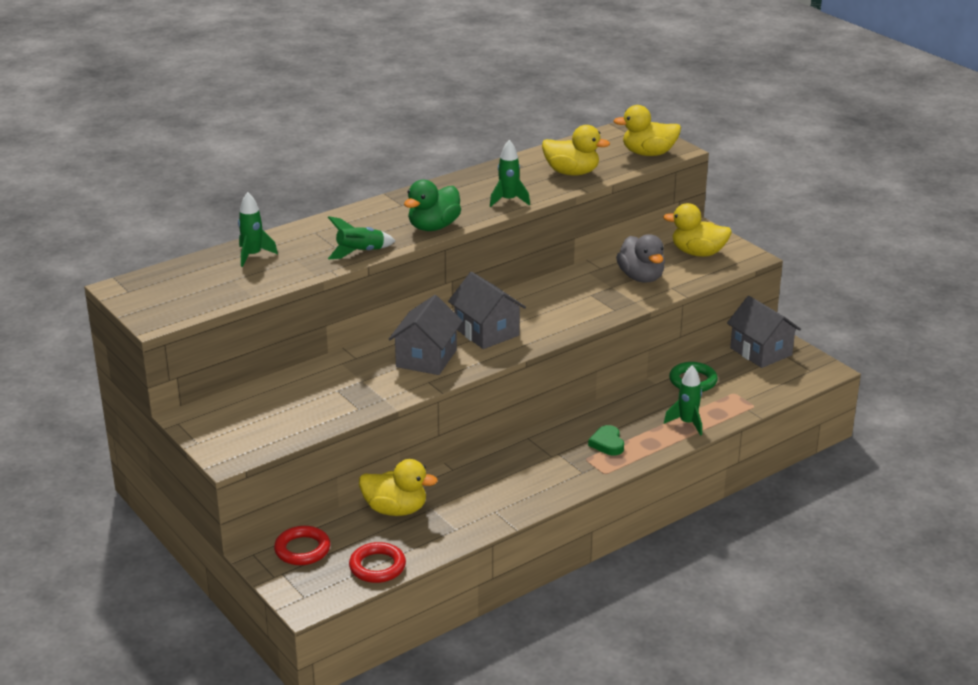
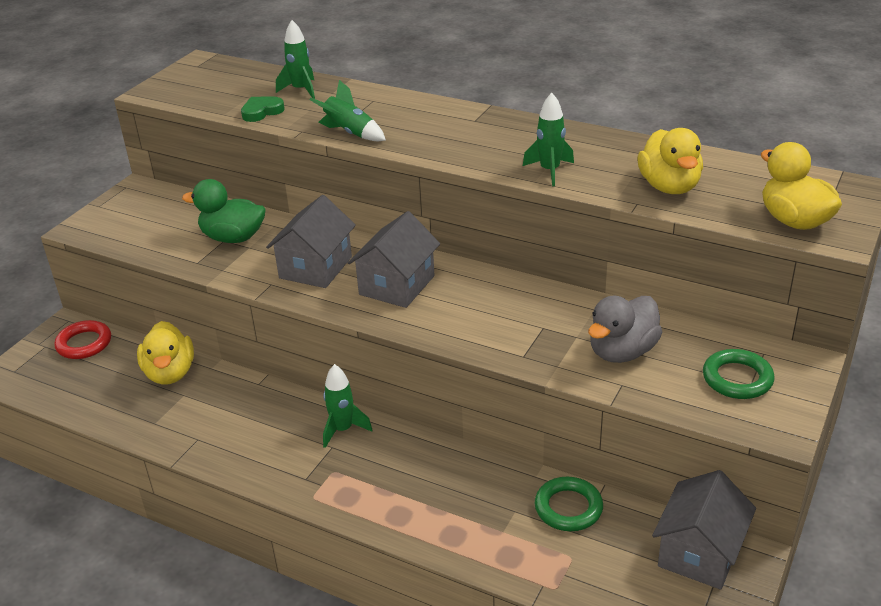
camera: 65 degrees right, 5 degrees up
red ring [349,542,406,583] -> none
grey house [389,295,463,375] -> grey house turned 60 degrees counterclockwise [266,195,356,288]
green duck [404,180,461,231] -> green duck moved to [182,179,266,243]
green heart [588,425,624,456] -> green heart moved to [241,97,285,122]
yellow duck [663,203,732,257] -> green ring [703,349,775,399]
green rocket [664,365,702,436] -> green rocket moved to [323,364,372,448]

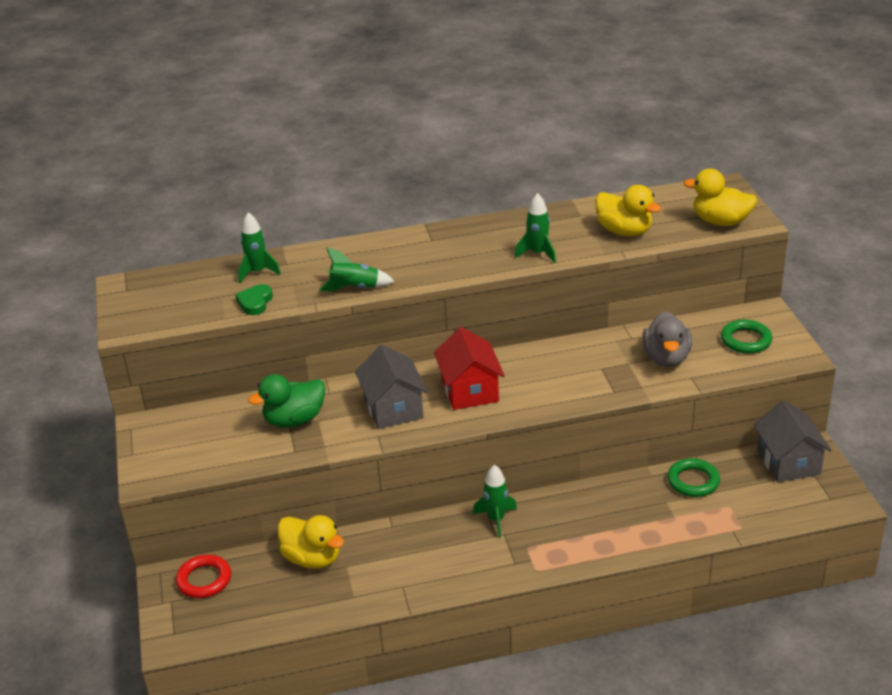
camera: 40 degrees left, 0 degrees up
grey house [348,211,440,308] -> red house [434,327,505,410]

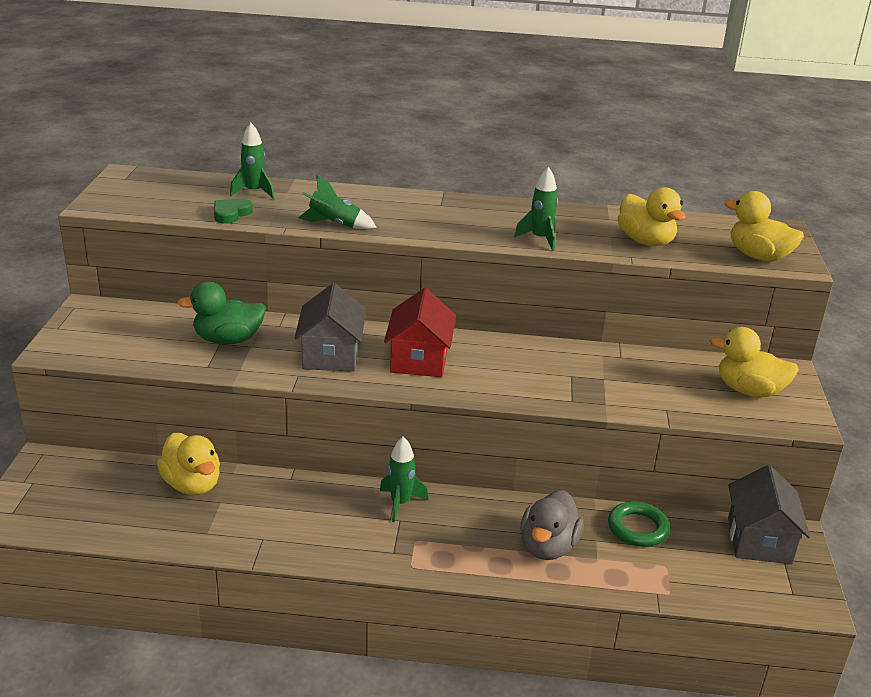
camera: 15 degrees right, 5 degrees down
red ring [176,555,231,598] -> none
grey duck [642,311,692,367] -> grey duck moved to [520,490,584,560]
green ring [721,319,772,354] -> yellow duck [710,327,799,397]

